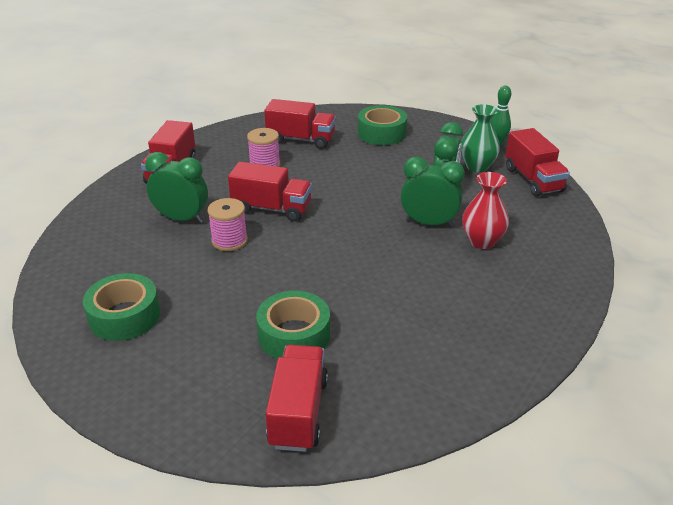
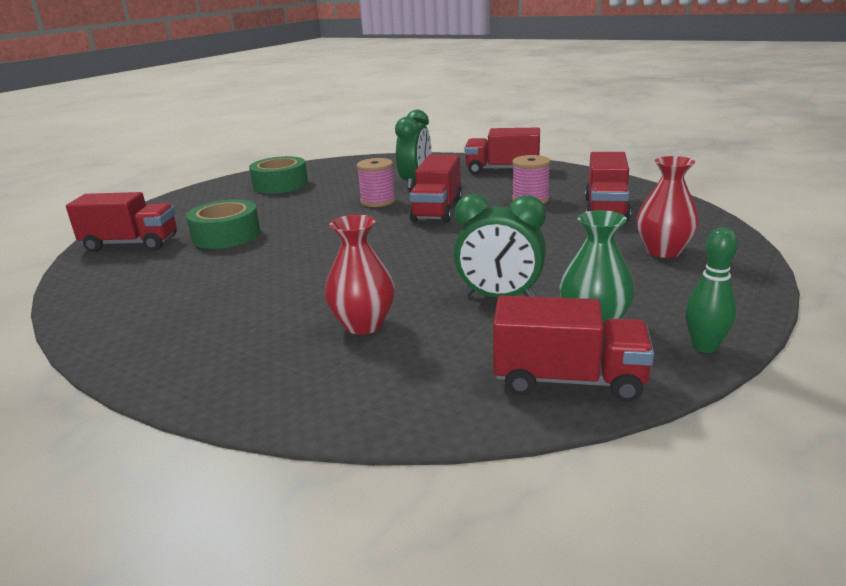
camera: 90 degrees right, 10 degrees down
green tape [358,105,407,145] -> red vase [636,156,699,258]
green clock [401,156,465,227] -> none
red truck [506,128,570,197] -> red truck turned 150 degrees counterclockwise [493,296,654,402]

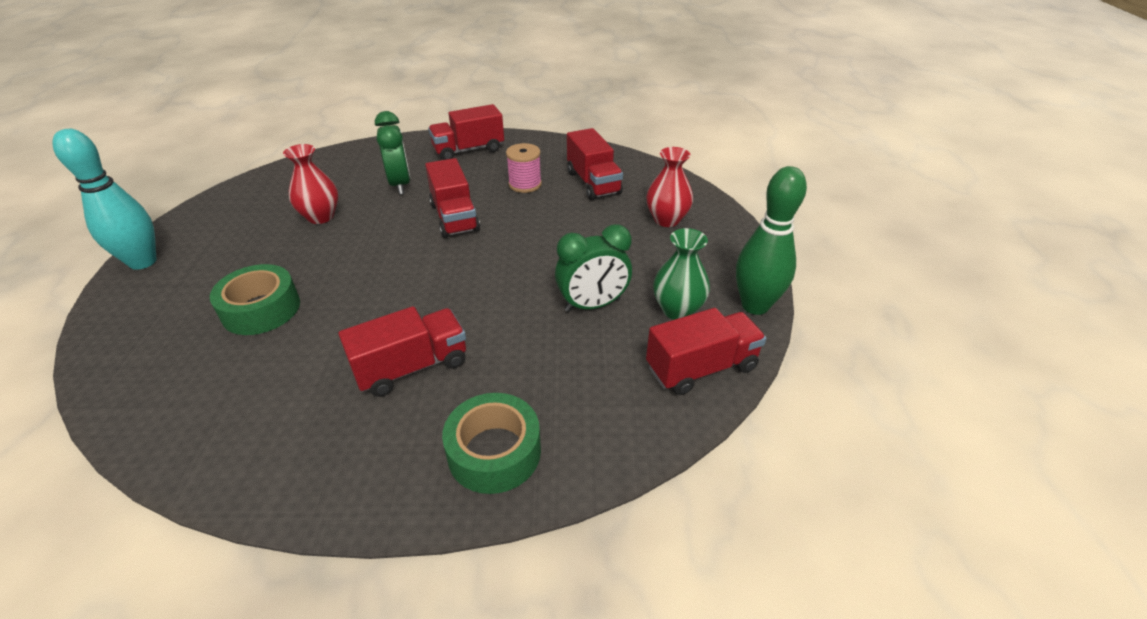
camera: 35 degrees left, 15 degrees up
red truck [66,192,177,252] -> red truck moved to [338,306,466,397]
green tape [249,156,308,194] -> green tape moved to [442,393,541,494]
red vase [325,215,395,335] -> red vase moved to [283,144,338,224]
pink spool [357,158,396,207] -> none
green bowling pin [685,227,738,353] -> green bowling pin [736,166,807,315], size x1.70
none -> turquoise bowling pin [53,129,157,270]

